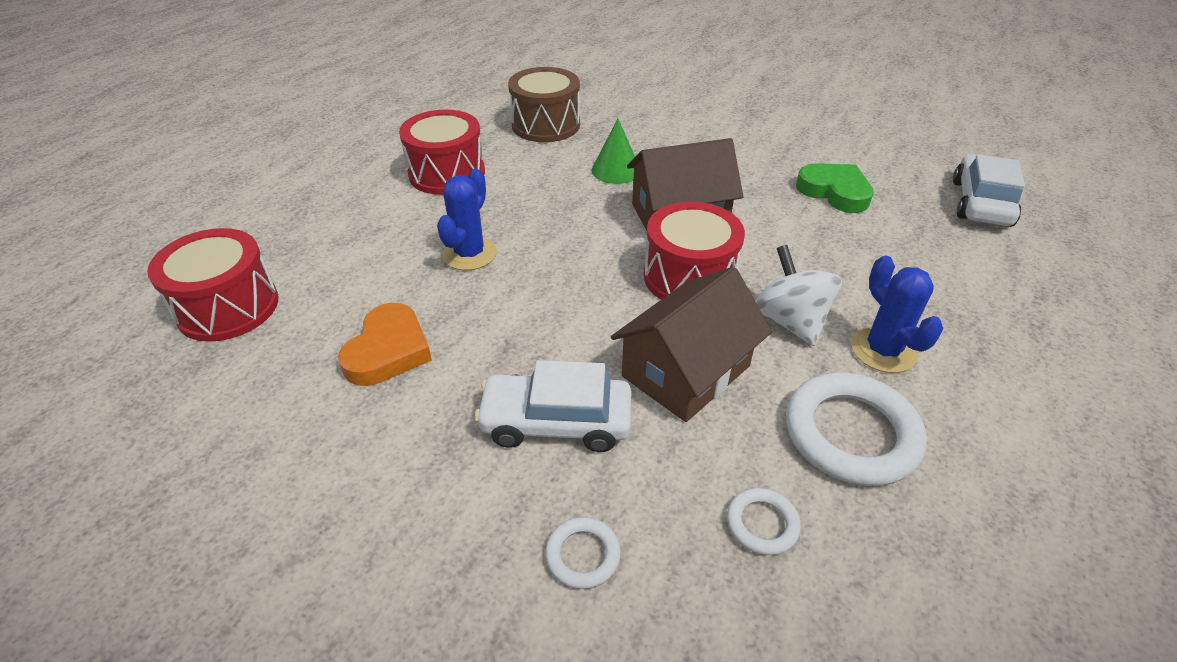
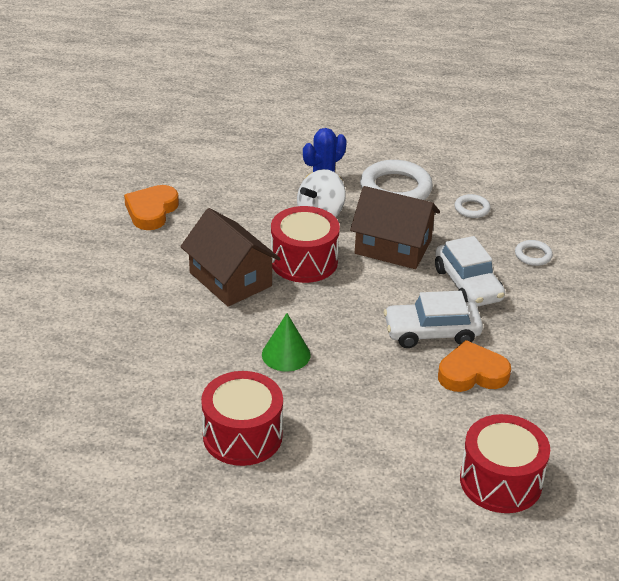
camera: 115 degrees left, 5 degrees down
blue cactus [437,169,497,270] -> none
brown drum [508,67,580,142] -> none
green cone [592,119,635,184] -> green cone moved to [262,313,310,372]
green heart [796,163,874,213] -> orange heart [124,185,179,230]
white car [953,154,1025,227] -> white car moved to [384,291,483,348]

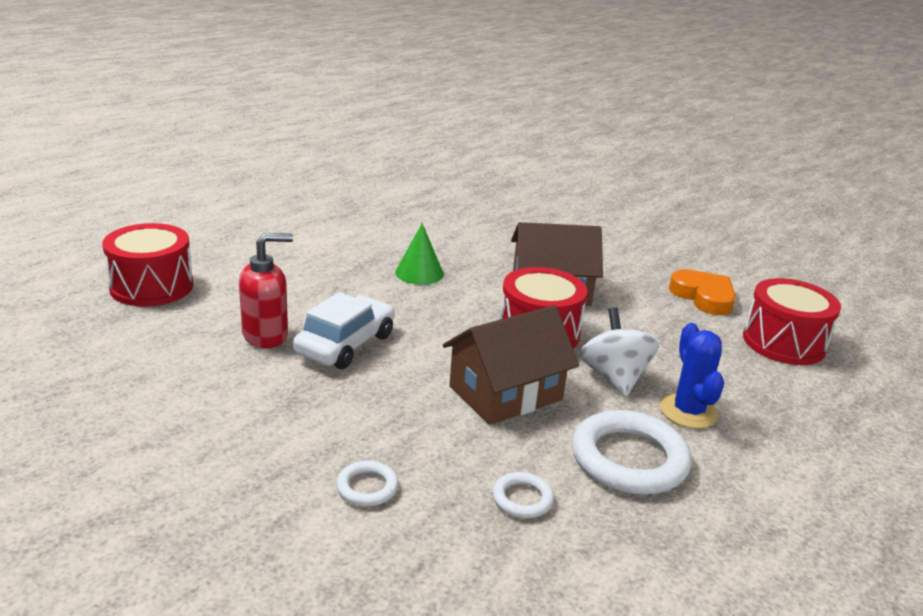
camera: 125 degrees right, 10 degrees down
red drum [201,371,283,466] -> red drum moved to [743,278,841,365]
white car [435,236,505,307] -> none
orange heart [438,340,511,392] -> red soap dispenser [239,233,293,348]

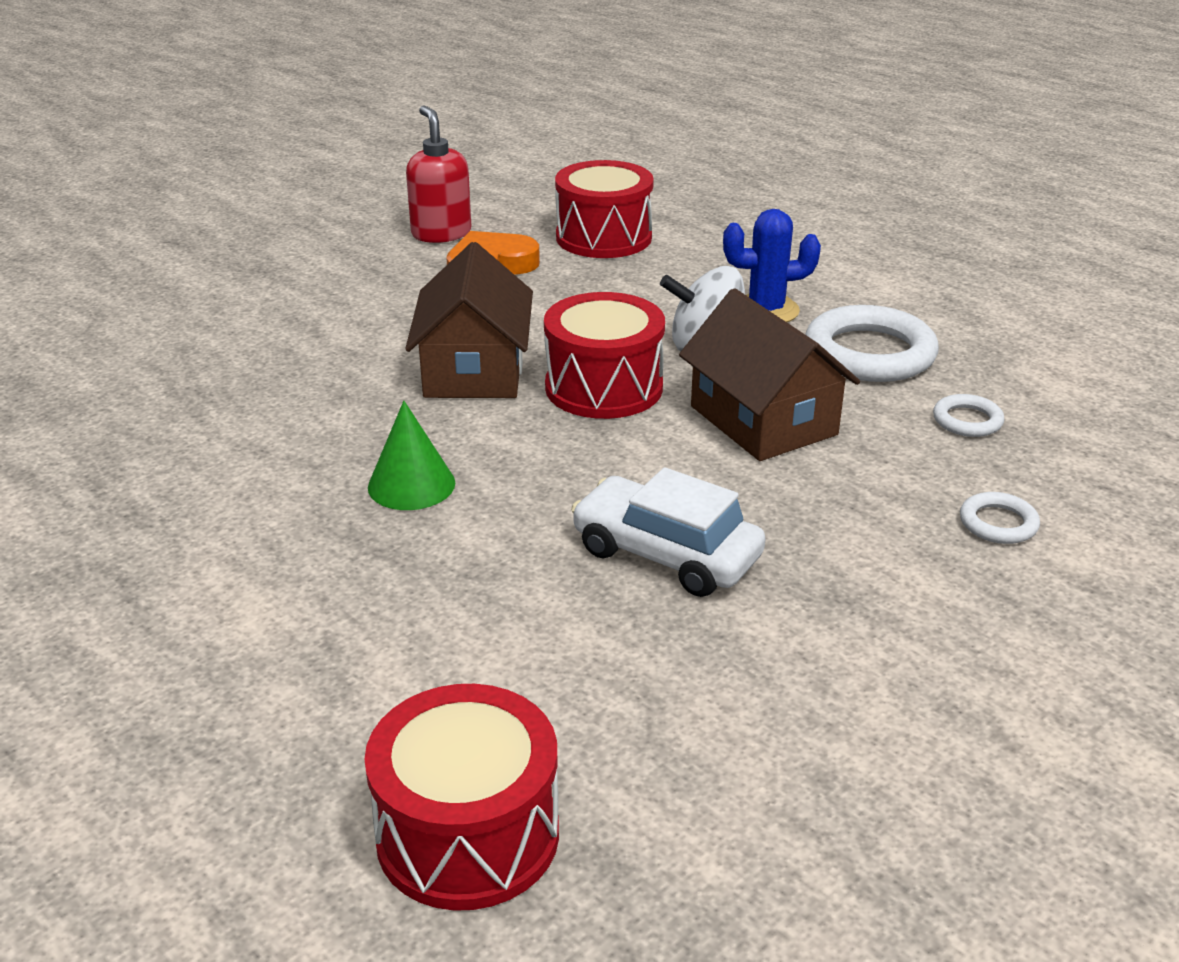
camera: 85 degrees left, 5 degrees up
red soap dispenser [239,233,293,348] -> red soap dispenser moved to [406,105,471,243]

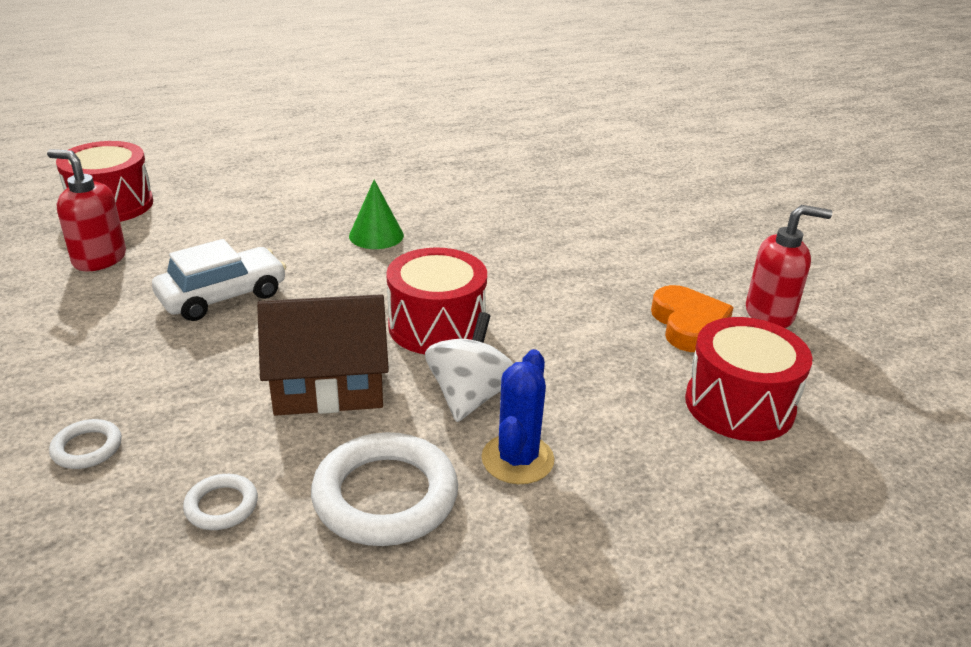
camera: 110 degrees right, 0 degrees up
brown house [405,242,533,398] -> none
none -> red soap dispenser [47,149,126,271]

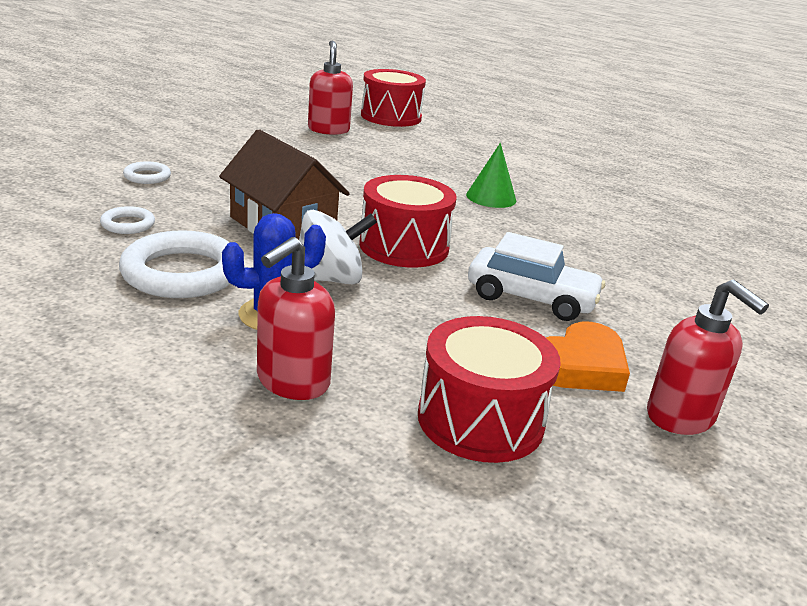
camera: 55 degrees right, 5 degrees down
white car [152,239,286,321] -> white car moved to [468,232,605,321]
none -> red soap dispenser [257,237,335,400]

